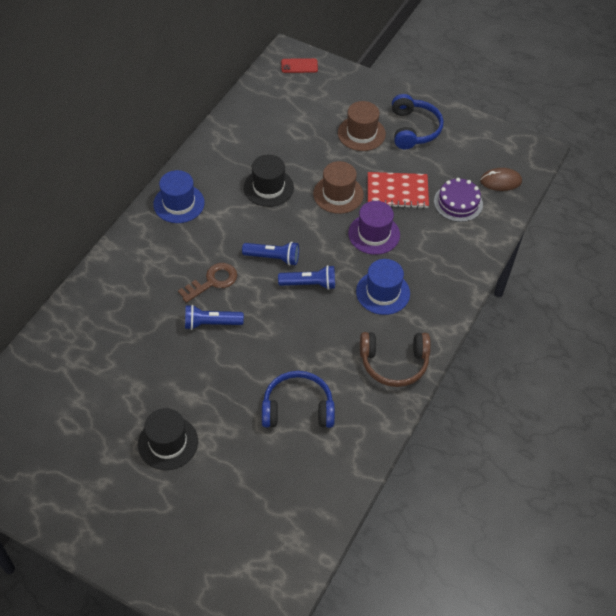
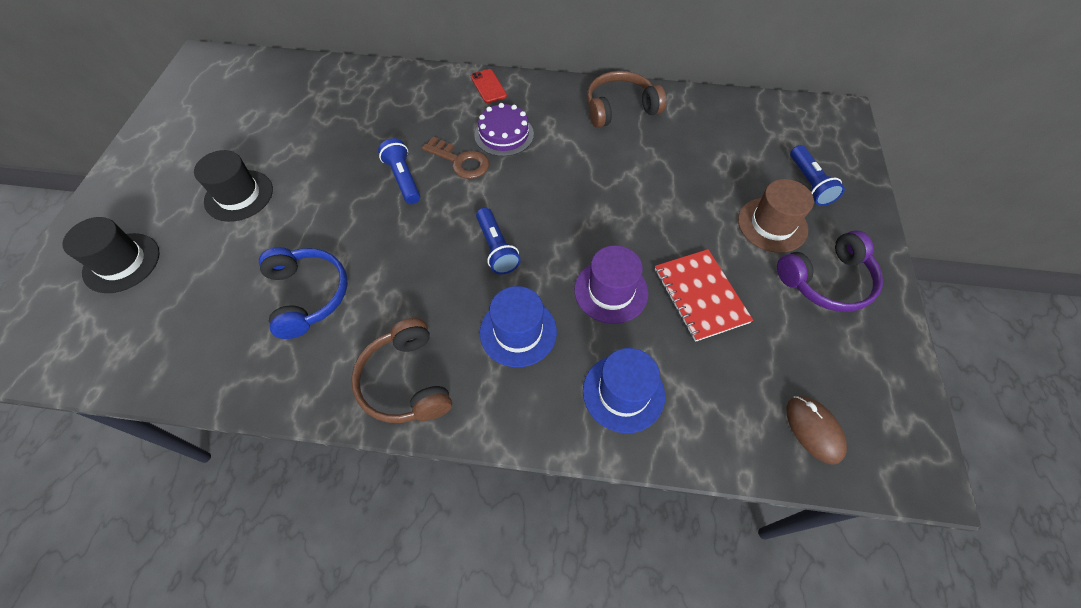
camera: 70 degrees right, 5 degrees up
blue hat [153,170,205,223] -> blue hat moved to [583,348,665,433]
blue flashlight [242,242,299,266] -> blue flashlight moved to [790,145,845,206]
black hat [244,155,294,207] -> black hat moved to [62,217,160,293]
red phone [281,58,318,73] -> red phone moved to [471,69,507,103]
brown hat [313,161,364,214] -> none
blue headphones [392,94,444,149] -> purple headphones [777,230,883,312]
purple cake [434,178,483,222] -> purple cake moved to [474,103,534,156]
none -> brown headphones [587,71,666,128]

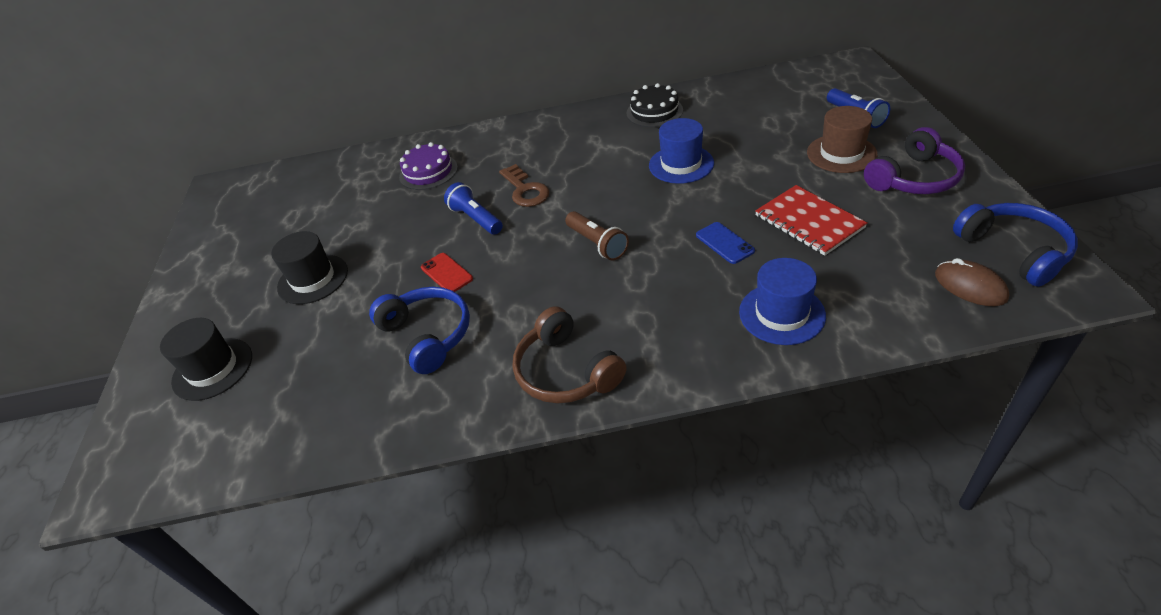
camera: 10 degrees left, 15 degrees down
brown key [422,136,489,179] -> brown key turned 45 degrees clockwise [499,164,550,207]
red phone [471,69,507,103] -> red phone moved to [421,253,473,292]
purple cake [474,103,534,156] -> purple cake moved to [399,142,458,190]
blue flashlight [476,207,521,274] -> brown flashlight [565,211,629,261]
blue hat [480,286,557,367] -> blue hat moved to [649,118,714,184]
purple hat [574,245,649,324] -> blue phone [696,222,755,264]
brown headphones [587,71,666,128] -> black cake [626,83,683,127]
none -> blue headphones [953,203,1078,287]

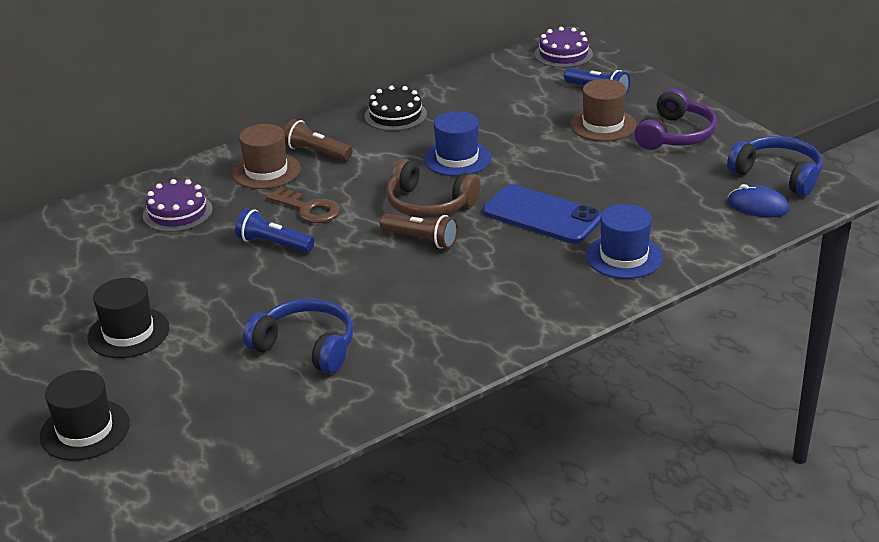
camera: 30 degrees left, 10 degrees down
red phone [421,253,473,292] -> none
brown headphones [512,306,627,403] -> brown headphones moved to [386,158,480,218]
blue phone [696,222,755,264] -> blue phone [483,184,602,244], size x1.95
red notebook [755,185,868,256] -> none
brown mouse [935,258,1009,306] -> blue mouse [728,184,789,217]
none -> brown hat [232,124,301,189]
none -> brown flashlight [284,119,352,161]
none -> purple cake [535,27,593,68]

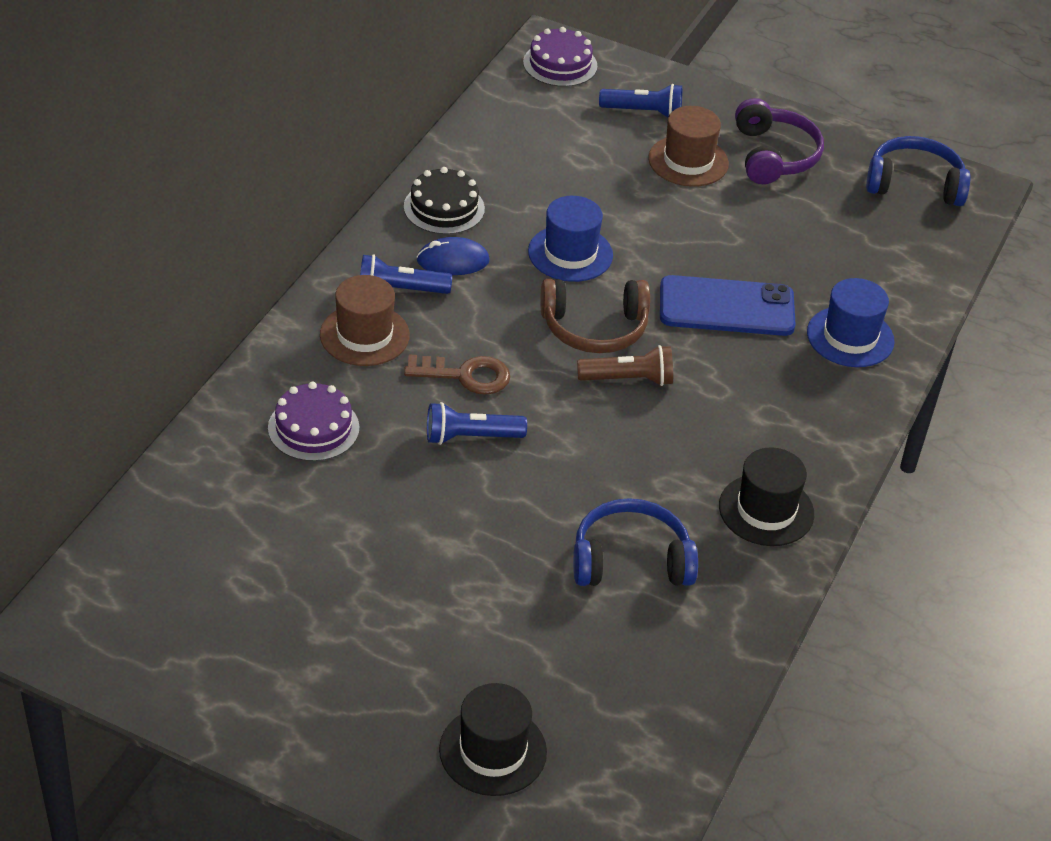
camera: 35 degrees left, 10 degrees up
black hat [87,278,169,358] -> black hat moved to [719,448,814,546]
brown flashlight [284,119,352,161] -> blue flashlight [360,254,452,294]
blue mouse [728,184,789,217] -> blue mouse moved to [417,237,490,275]

